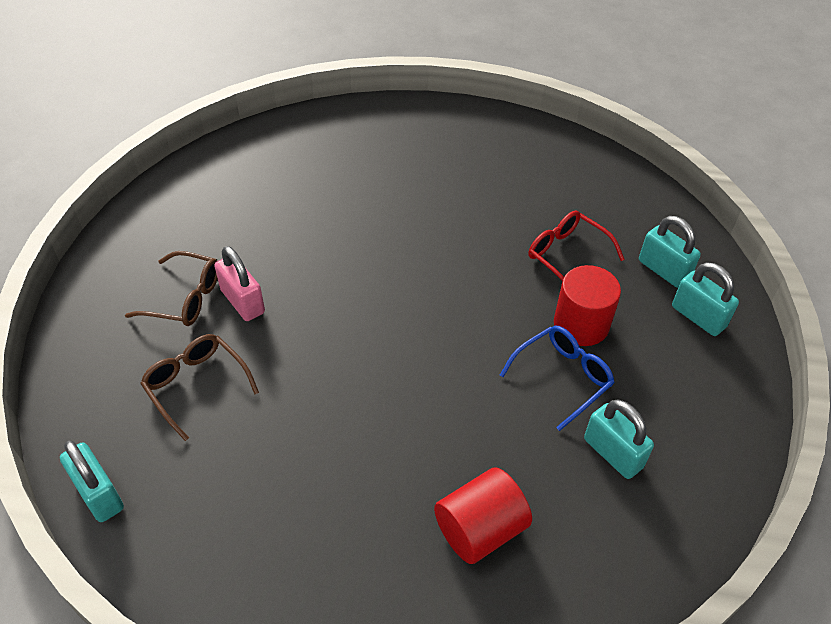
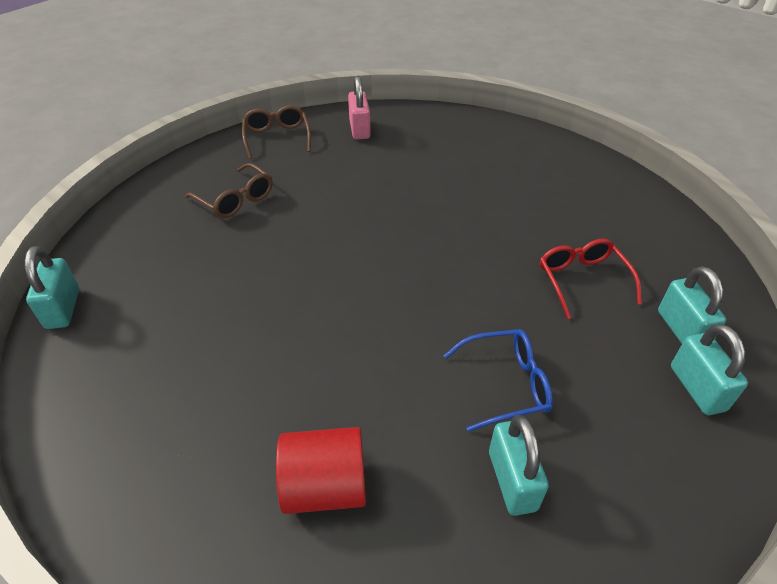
camera: 30 degrees right, 5 degrees down
brown glasses [140,334,259,441] -> brown glasses moved to [242,105,311,159]
pink padlock [214,246,265,321] -> pink padlock moved to [348,76,371,140]
red cylinder [554,265,621,346] -> none

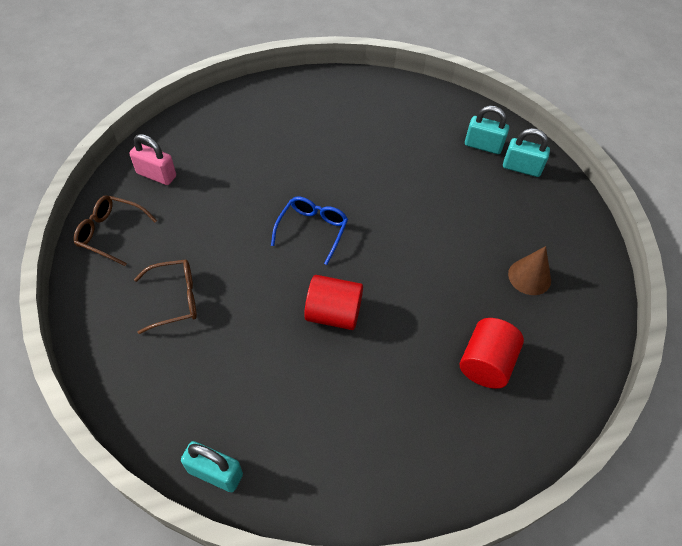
camera: 60 degrees left, 10 degrees up
blue glasses [443,329,553,432] -> blue glasses moved to [271,197,348,265]
turquoise padlock [489,415,549,516] -> brown cone [508,246,551,295]
red glasses [540,238,642,319] -> none
none -> red cylinder [304,275,363,330]

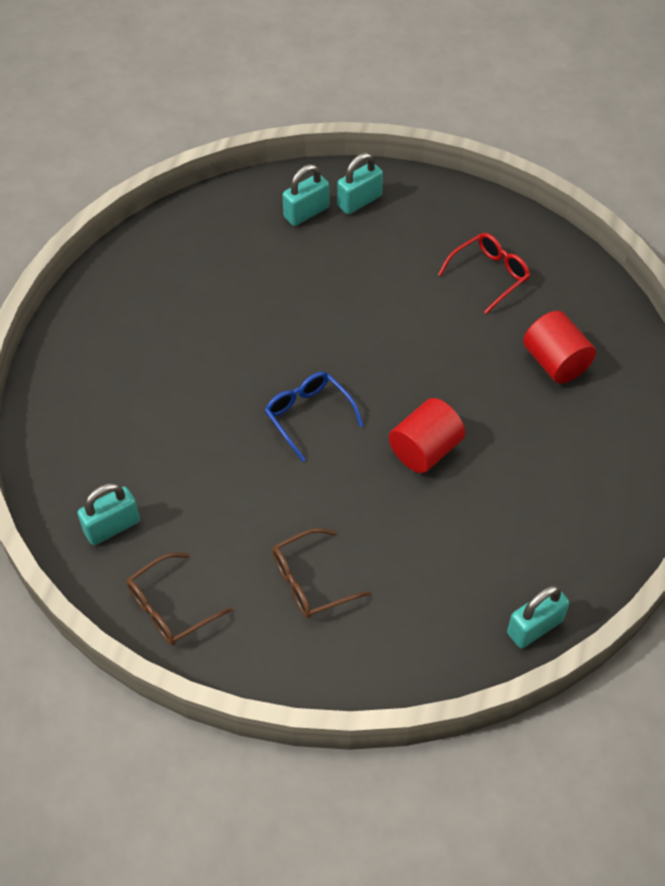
camera: 55 degrees left, 0 degrees up
pink padlock [129,134,176,185] -> turquoise padlock [77,483,140,545]
brown glasses [134,259,197,334] -> brown glasses turned 135 degrees counterclockwise [272,528,371,618]
brown cone [508,246,551,295] -> red glasses [438,233,530,314]

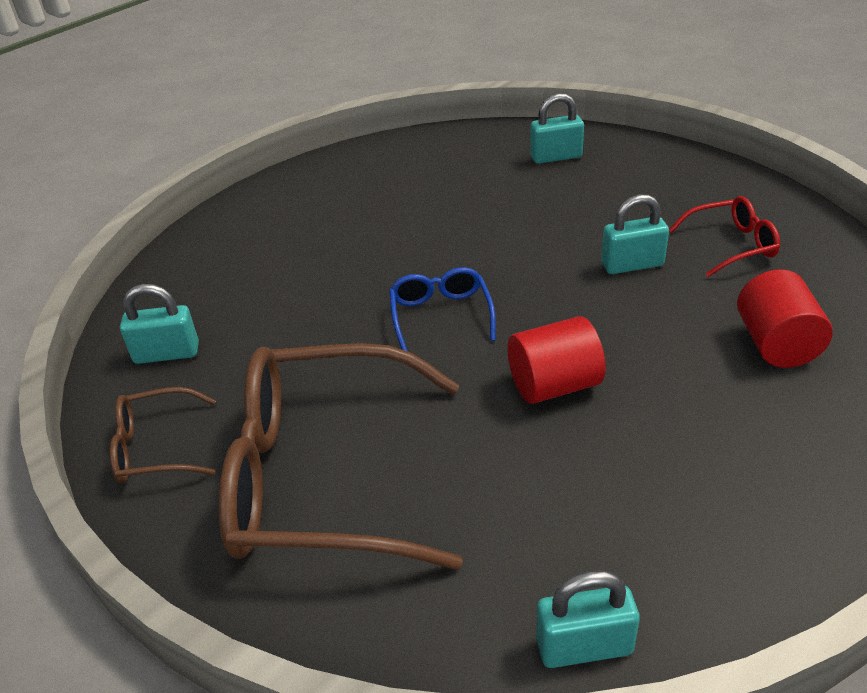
camera: 30 degrees right, 15 degrees down
brown glasses [272,528,371,618] -> brown glasses [219,343,463,570], size x2.17
turquoise padlock [337,153,383,214] -> turquoise padlock moved to [601,194,669,274]

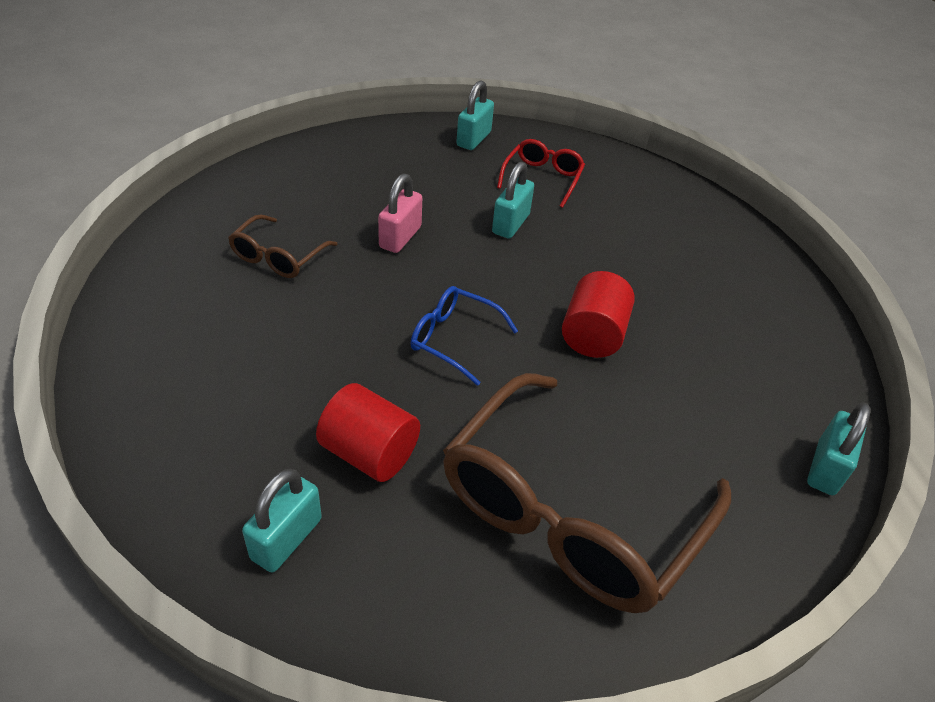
camera: 60 degrees left, 5 degrees up
brown glasses [110,387,216,484] -> brown glasses moved to [228,214,338,278]
turquoise padlock [530,93,584,164] -> turquoise padlock moved to [456,80,494,150]
red cylinder [737,269,833,368] -> red cylinder moved to [316,383,420,482]
none -> pink padlock [378,173,422,253]

